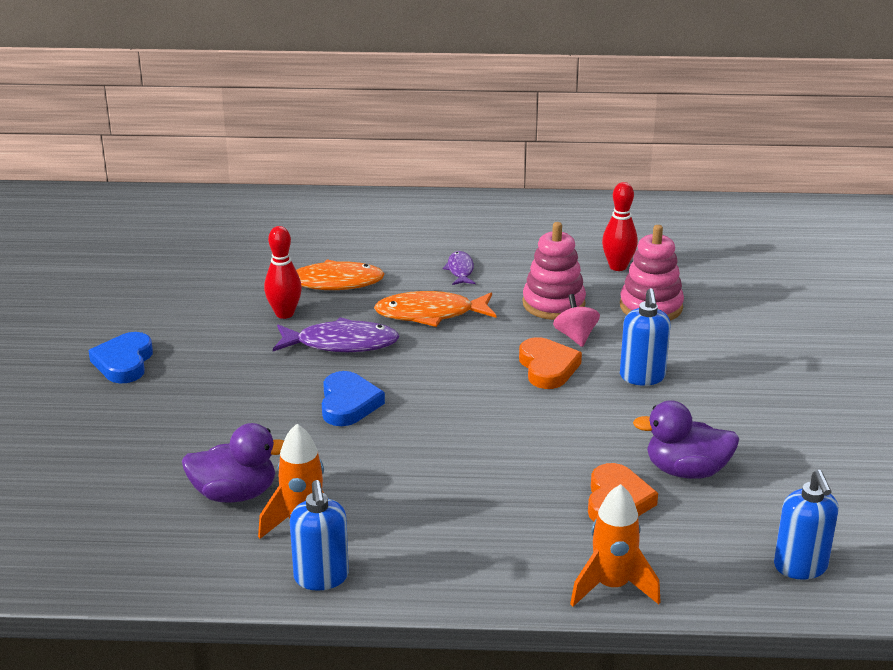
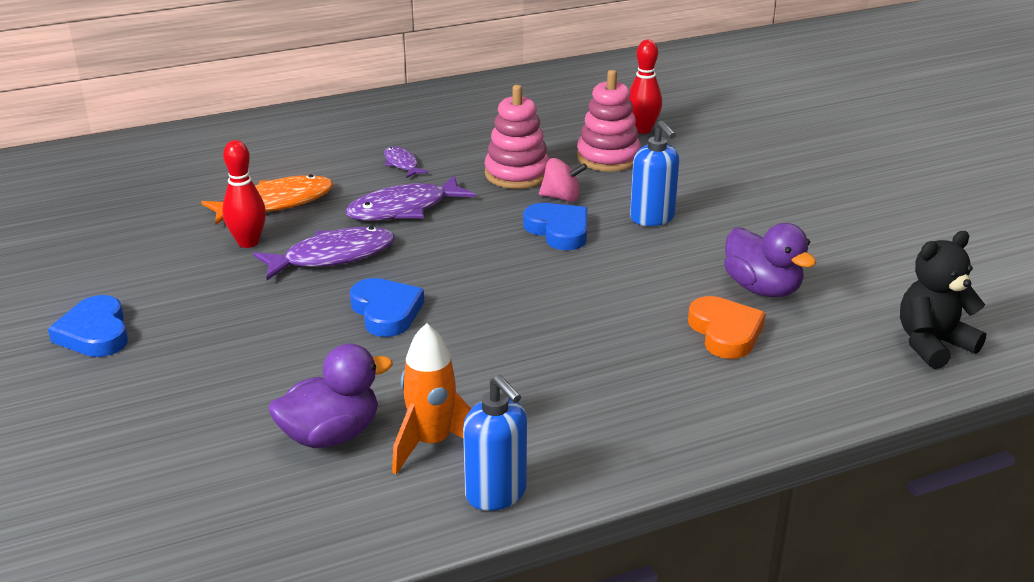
camera: 25 degrees left, 0 degrees up
orange fish [374,291,496,327] -> purple fish [345,175,476,221]
orange heart [519,337,582,389] -> blue heart [523,203,587,250]
pink spinning top [553,294,600,347] -> pink spinning top turned 135 degrees clockwise [539,158,587,202]
orange rocket [570,484,661,607] -> none
red bowling pin [602,182,638,271] -> red bowling pin moved to [629,40,662,134]
purple duck [633,400,739,479] -> purple duck turned 105 degrees counterclockwise [724,223,816,297]
blue soap dispenser [774,470,839,580] -> black teddy bear [900,231,986,369]

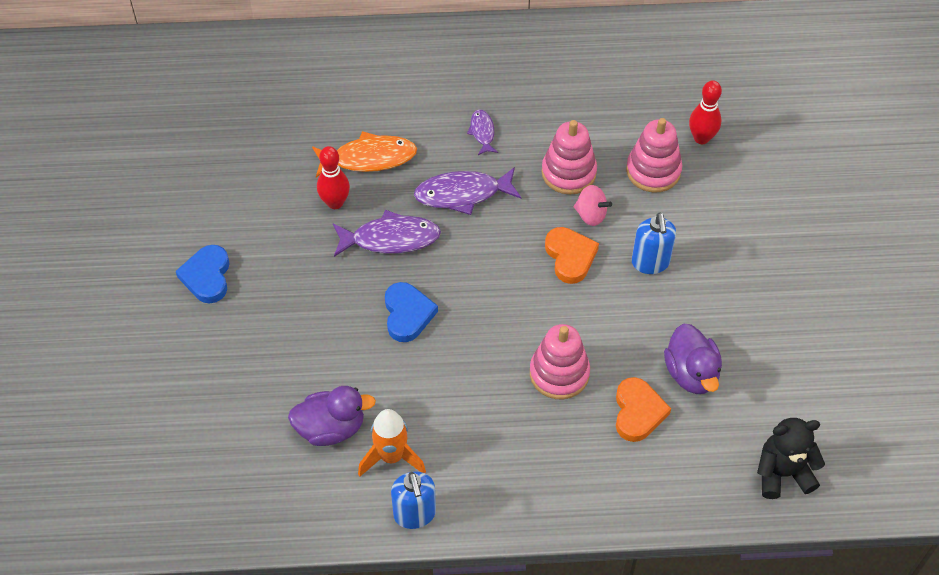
camera: 20 degrees right, 25 degrees up
blue heart [523,203,587,250] -> orange heart [545,227,599,284]
none -> pink stacking toy [530,324,590,399]

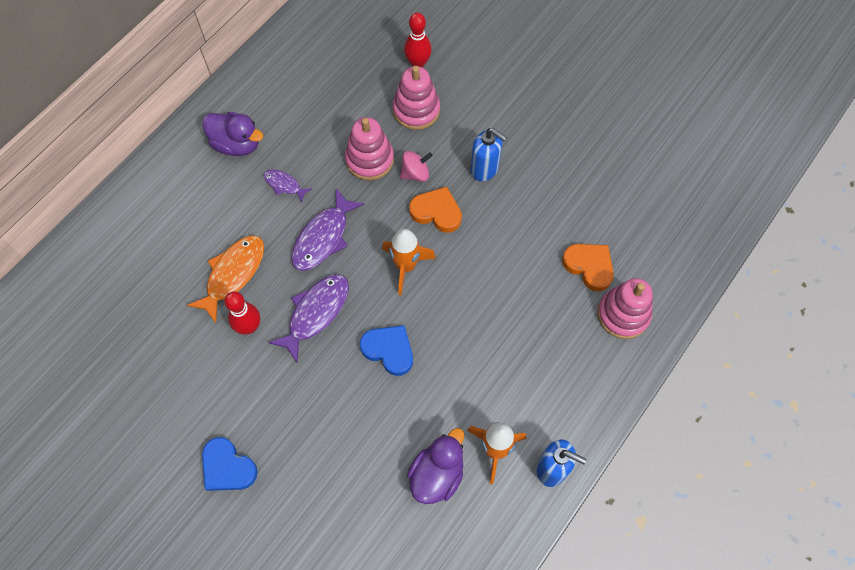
camera: 50 degrees left, 10 degrees up
pink stacking toy [530,324,590,399] -> pink stacking toy moved to [597,278,653,339]
purple duck [664,324,722,394] -> purple duck moved to [202,112,263,156]
black teddy bear [757,418,825,499] -> none
none -> orange rocket [382,229,436,295]

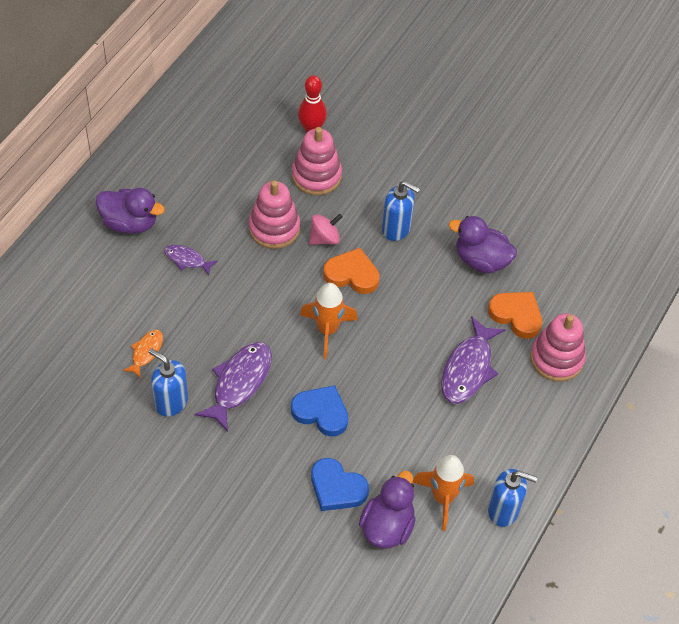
camera: 10 degrees left, 10 degrees down
orange fish [187,235,264,323] -> orange fish [122,330,163,378], size x0.55
blue heart [202,437,258,491] -> blue heart moved to [311,458,369,511]
red bowling pin [224,291,260,334] -> blue soap dispenser [148,348,188,417]
purple fish [291,189,365,271] -> purple fish moved to [441,316,506,404]
none -> purple duck [449,216,517,273]

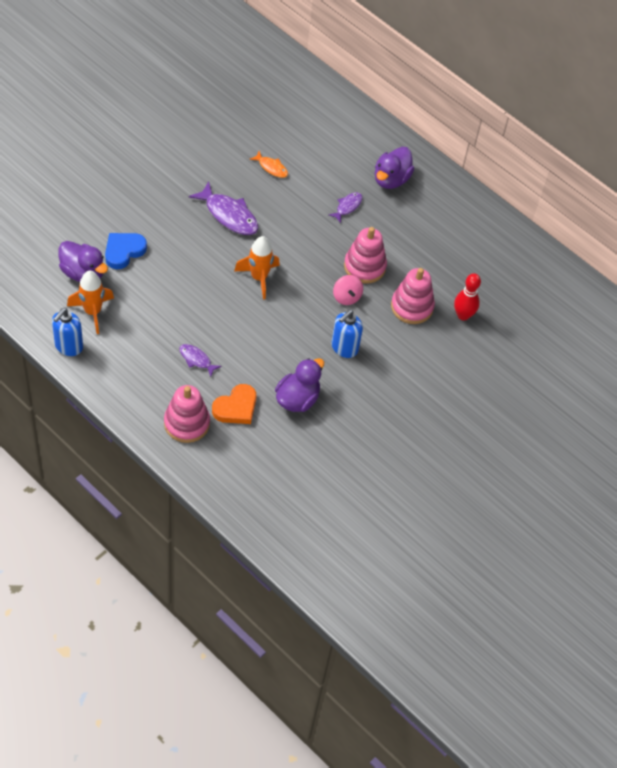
camera: 100 degrees right, 0 degrees up
blue soap dispenser [148,348,188,417] -> none
blue heart [291,385,348,437] -> none
orange heart [323,248,380,294] -> none
purple fish [441,316,506,404] -> purple fish [179,344,222,377], size x0.55

